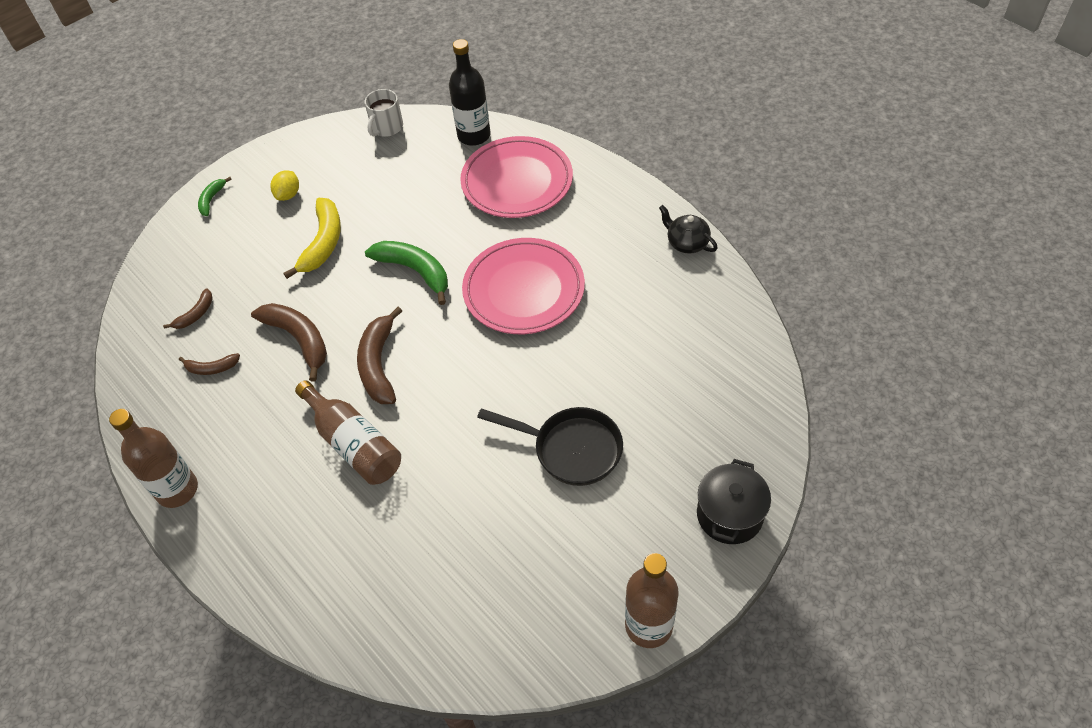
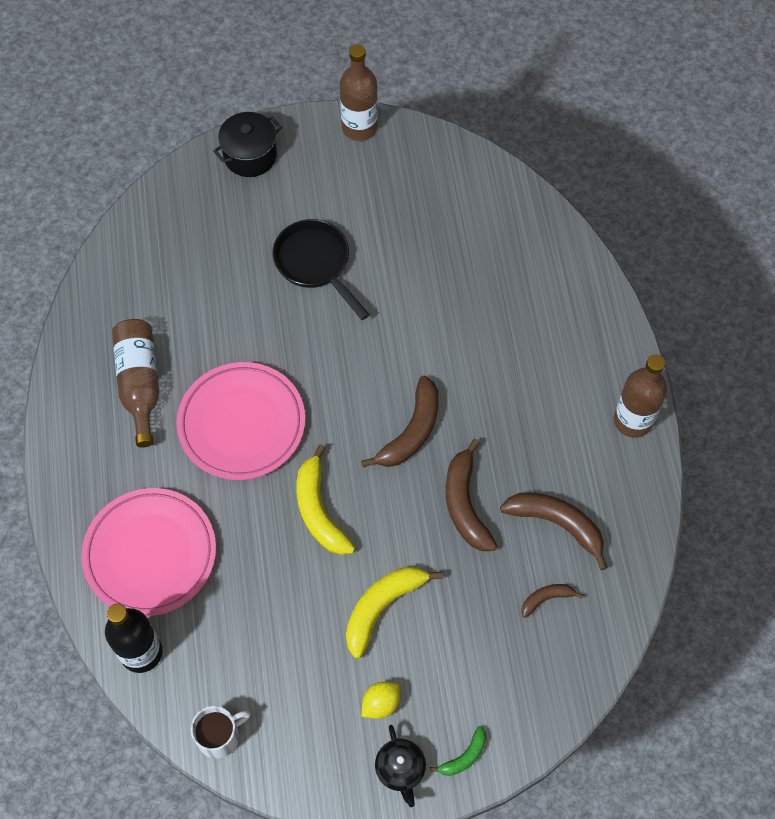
camera: 150 degrees left, 10 degrees up
brown banana [179,353,240,375] -> brown banana [500,493,608,570], size x1.87
brown bottle [295,380,401,485] -> brown bottle moved to [112,319,159,447]
green banana [365,241,448,305] -> yellow banana [296,444,355,555]
black teapot [659,205,718,254] -> black teapot moved to [375,725,426,807]

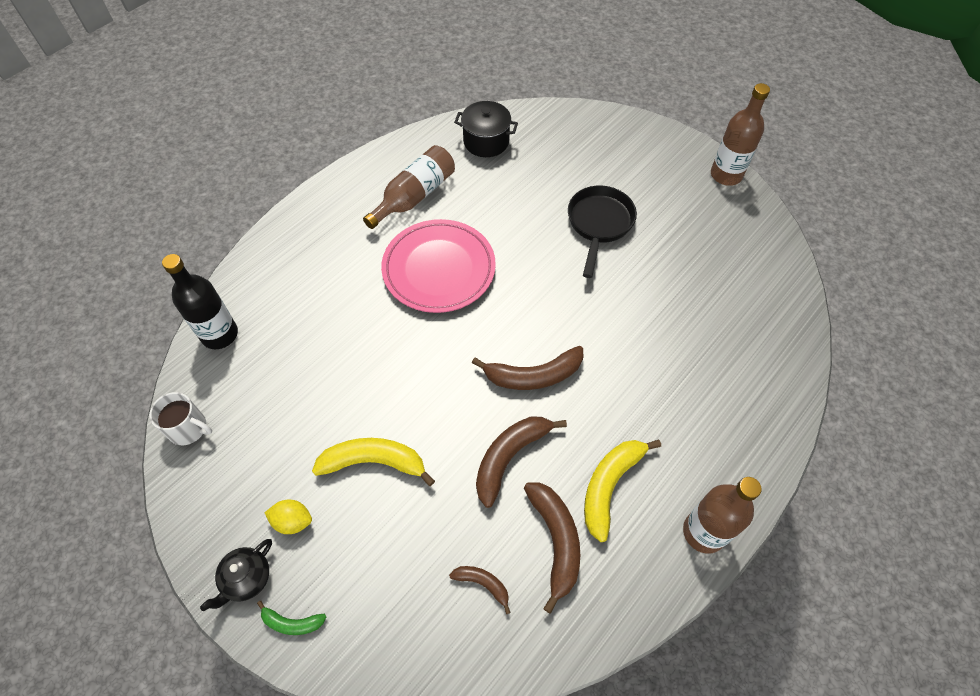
camera: 50 degrees right, 5 degrees down
pink plate [81,488,216,616] -> none
black pot [213,112,282,177] -> black pot moved to [454,101,518,157]
yellow banana [296,444,355,555] -> yellow banana moved to [584,440,661,542]

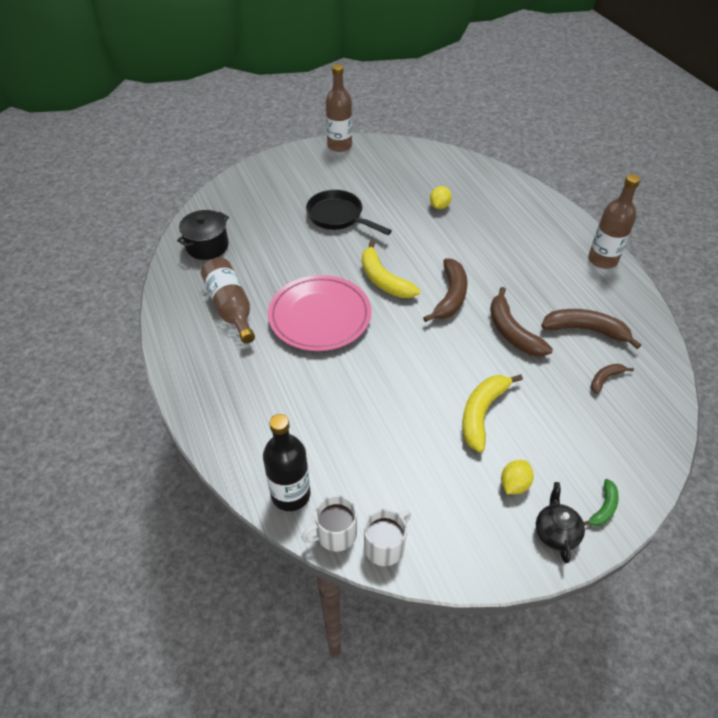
camera: 65 degrees left, 10 degrees down
black teapot [200,539,272,611] -> black teapot turned 150 degrees counterclockwise [536,482,585,563]
yellow banana [584,440,661,542] -> yellow banana moved to [362,240,420,298]
none -> white mug [301,495,357,552]
none -> yellow lemon [430,186,452,209]

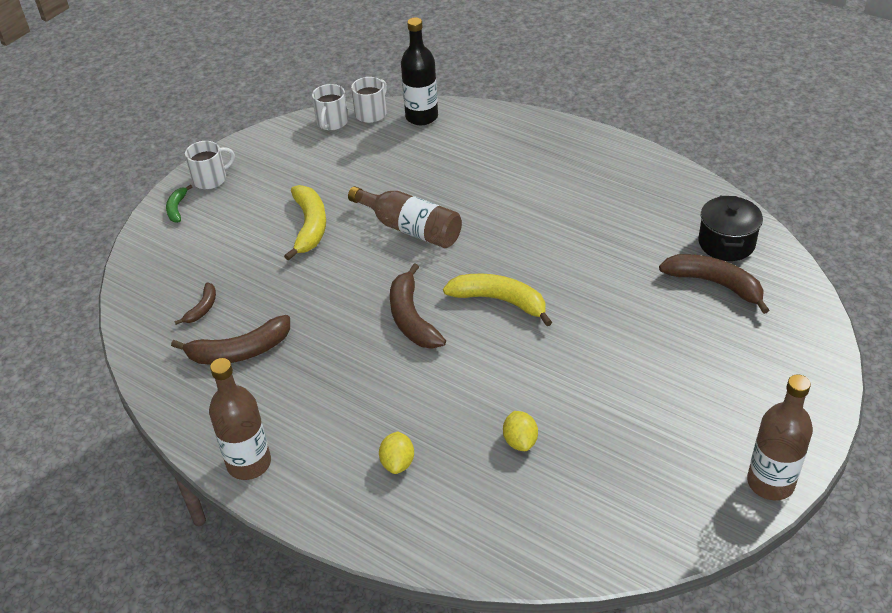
camera: 150 degrees right, 5 degrees down
brown bottle [201,258,255,344] -> brown bottle moved to [348,186,462,248]
pink plate [268,275,371,351] -> none
black pan [306,190,392,235] -> none
brown banana [490,287,553,357] -> brown banana moved to [659,254,769,314]
yellow lemon [501,460,534,494] -> yellow lemon moved to [379,431,414,474]
black teapot [536,482,585,563] -> white mug [185,141,235,189]

